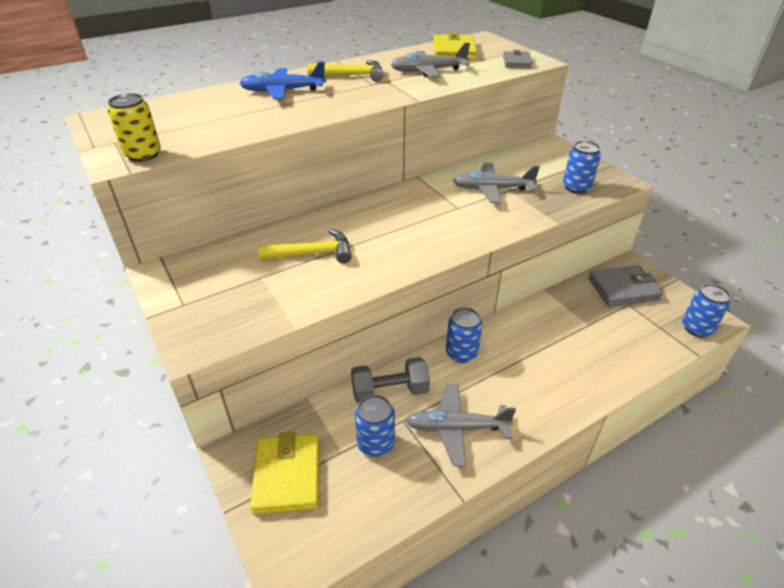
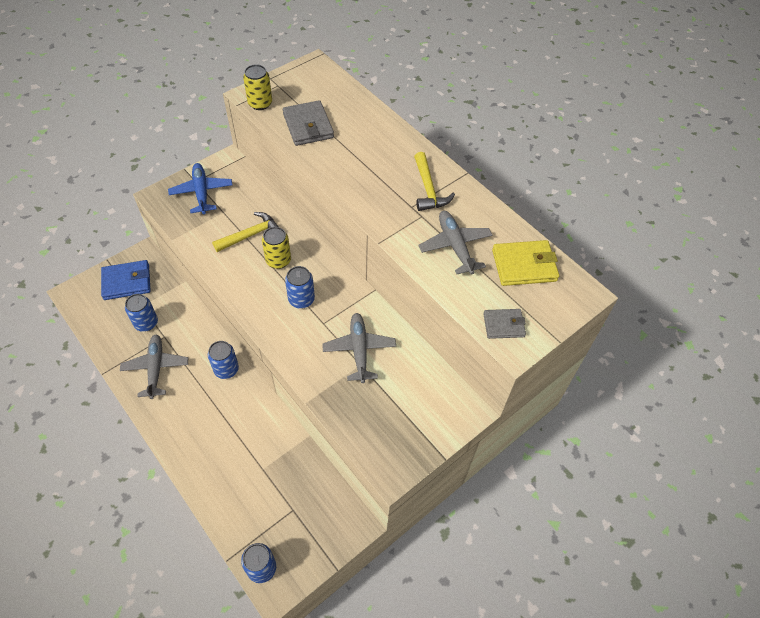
camera: 80 degrees right, 15 degrees up
blue plane [239,62,326,99] -> blue plane moved to [168,163,232,214]
yellow wallet [250,432,319,514] -> blue wallet [101,260,151,300]
yellow hammer [258,229,352,263] -> yellow hammer turned 105 degrees counterclockwise [212,212,279,252]
grey dumbbell [351,357,430,404] -> none
blue can [563,141,601,194] -> blue can moved to [285,266,315,309]
grey wallet [588,265,663,307] -> grey wallet moved to [283,100,334,146]
none -> yellow can [262,227,291,269]

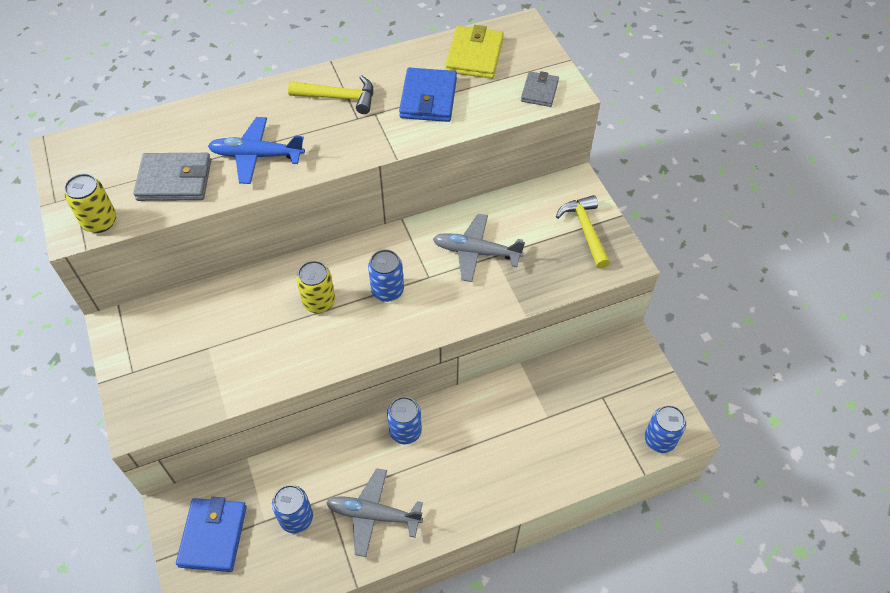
camera: 70 degrees left, 0 degrees up
blue plane [168,163,232,214] -> blue plane moved to [208,117,305,184]
yellow hammer [212,212,279,252] -> yellow hammer moved to [556,195,610,269]
grey plane [419,211,493,275] -> blue wallet [399,68,457,122]

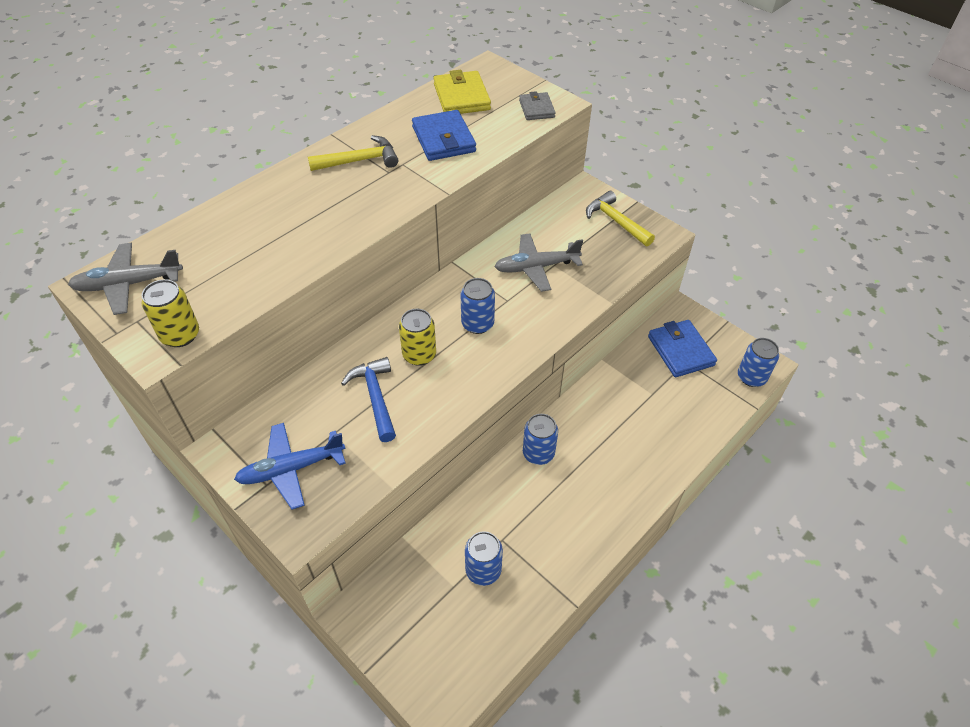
camera: 25 degrees left, 5 degrees down
grey wallet [133,153,211,201] -> none
blue wallet [176,497,247,572] -> blue wallet moved to [648,320,717,377]
blue plane [208,117,305,184] -> blue plane moved to [234,423,346,509]
grey plane [326,468,423,557] -> grey plane moved to [68,243,183,315]
none -> blue hammer [341,357,396,442]

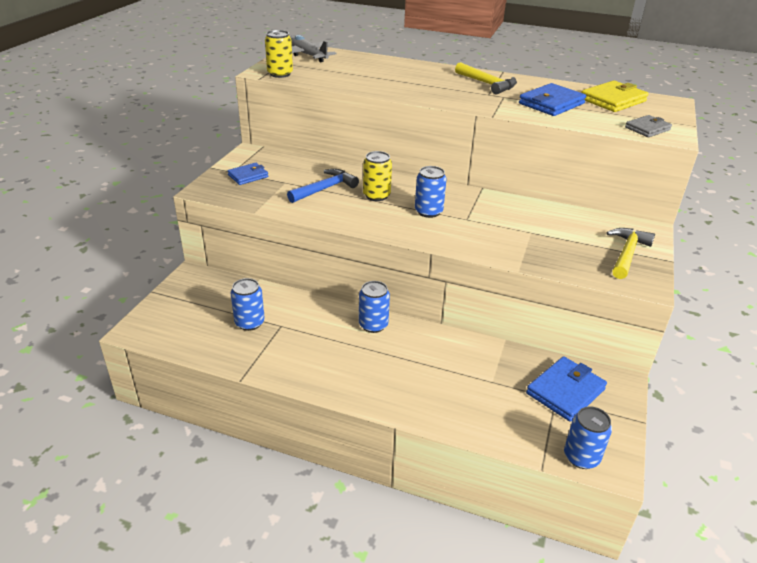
camera: 65 degrees right, 15 degrees down
blue plane [234,423,346,509] -> blue wallet [228,163,268,185]
grey plane [494,233,583,292] -> none

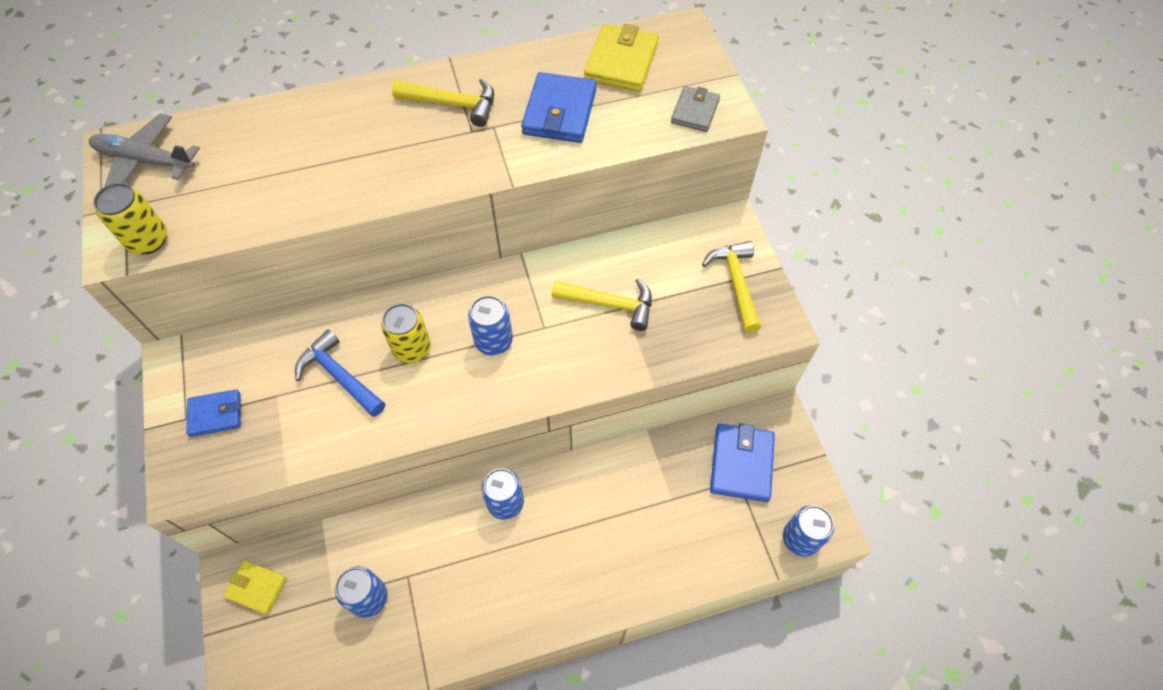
camera: 35 degrees left, 25 degrees up
blue wallet [228,163,268,185] -> blue wallet turned 60 degrees clockwise [186,389,240,437]
blue hammer [287,169,359,203] -> blue hammer turned 60 degrees counterclockwise [295,329,385,417]
none -> yellow wallet [224,560,287,615]
none -> yellow hammer [551,278,652,331]

